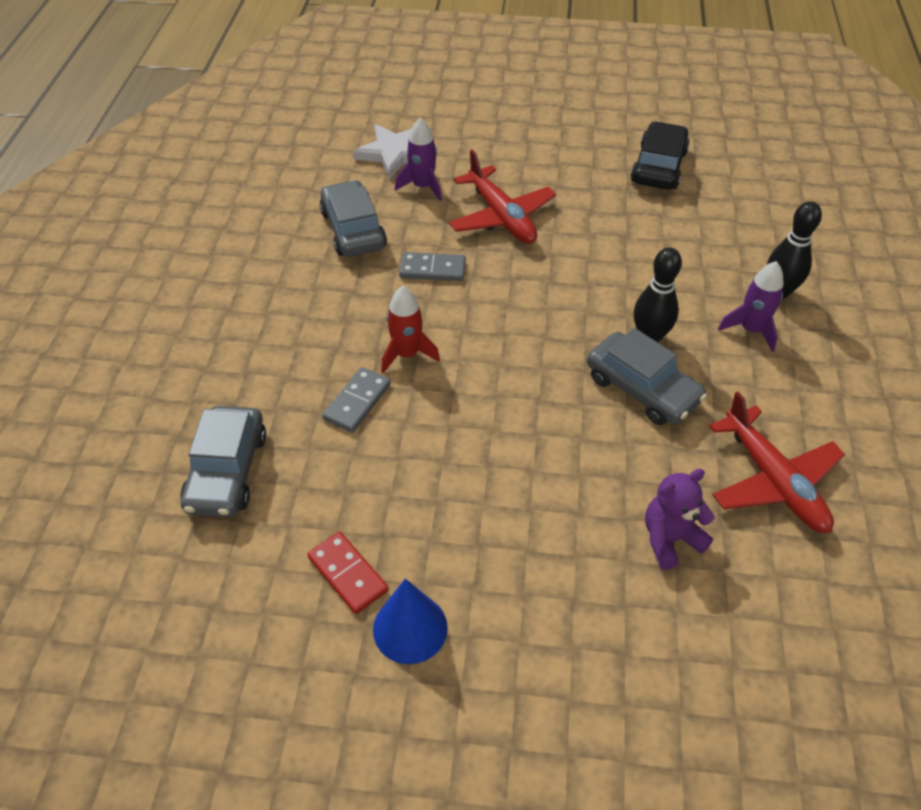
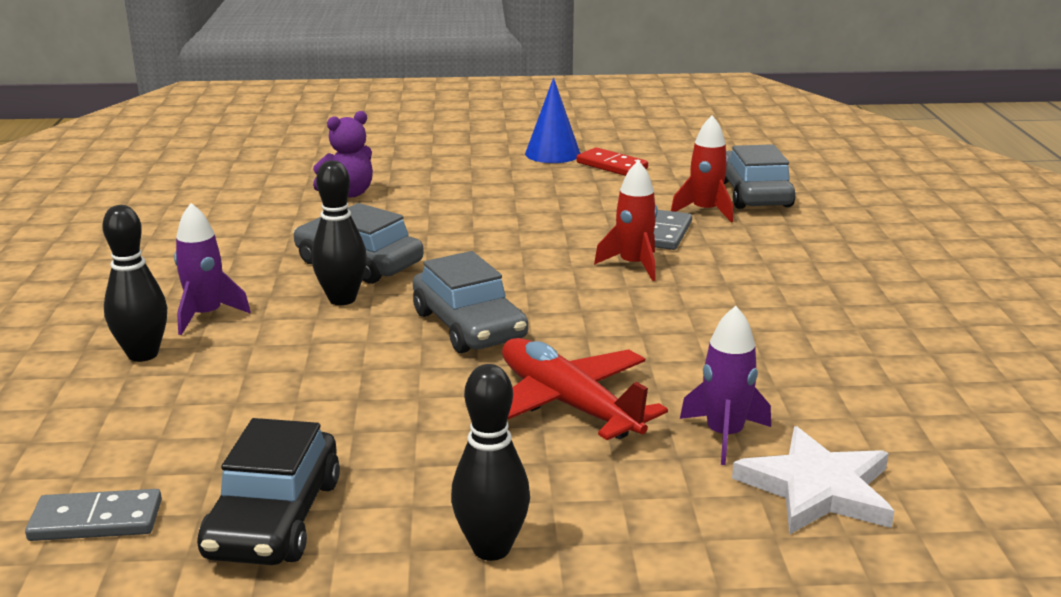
camera: 170 degrees right, 25 degrees down
grey car [320,180,387,257] -> grey car moved to [413,251,528,353]
grey domino [399,252,466,281] -> grey domino moved to [25,489,162,541]
red plane [709,392,845,533] -> none
none -> black bowling pin [451,364,530,561]
none -> red rocket [671,115,733,223]

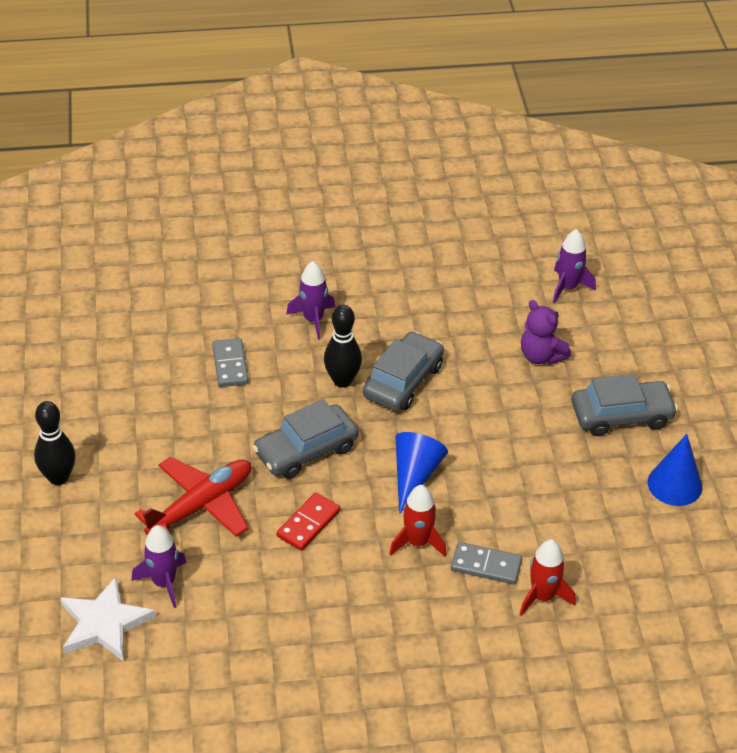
camera: 85 degrees right, 20 degrees up
grey domino [25,489,162,541] -> grey domino moved to [212,338,248,387]
black bowling pin [102,205,167,362] -> none
black car [197,418,340,565] -> none
red domino [576,147,648,176] -> red domino moved to [276,492,340,551]
grey car [724,144,796,209] -> grey car moved to [572,374,678,436]
none -> blue cone [395,432,448,514]
none -> purple rocket [553,229,596,304]

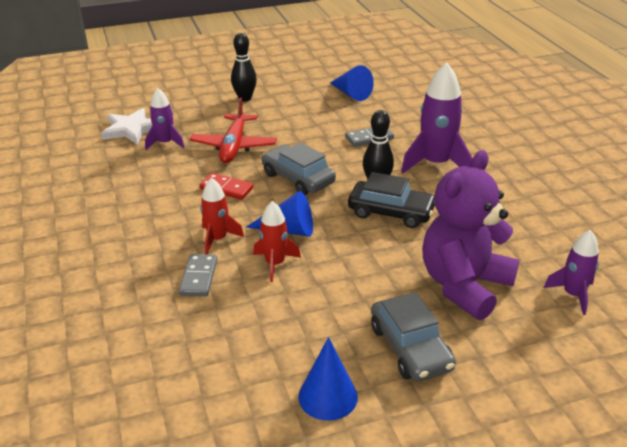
camera: 80 degrees right, 10 degrees down
red plane [135,457,251,537] -> red plane turned 60 degrees clockwise [190,98,277,163]
purple rocket [286,261,335,340] -> purple rocket [401,62,472,174], size x1.71
grey car [363,331,444,411] -> black car [348,172,435,228]
red rocket [520,539,576,616] -> red rocket moved to [253,201,301,282]
purple teddy bear [521,300,571,365] -> purple teddy bear [422,150,519,320], size x1.98
none -> blue cone [330,65,374,101]

